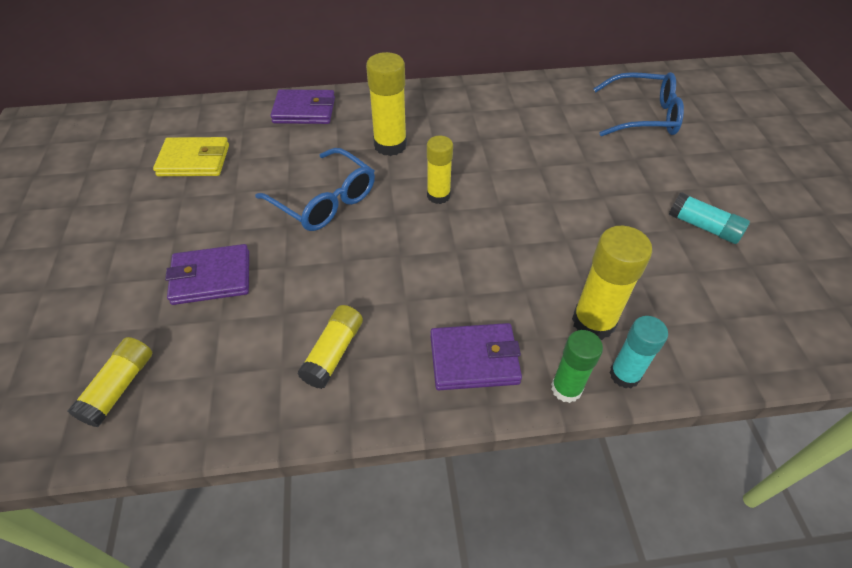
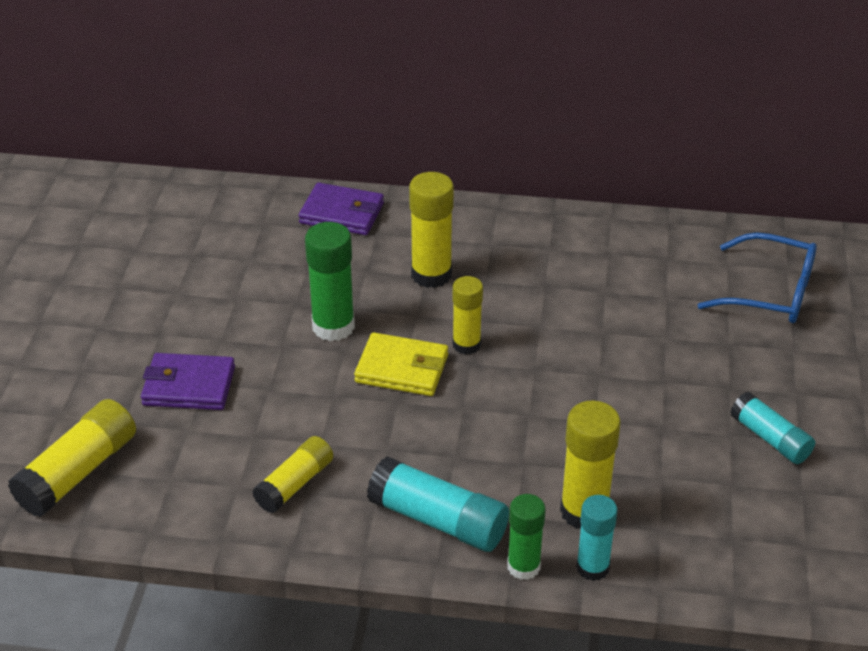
camera: 15 degrees right, 10 degrees down
yellow glue stick [68,337,153,427] -> yellow glue stick [8,399,136,517], size x1.51
yellow wallet [153,137,229,176] -> yellow wallet moved to [354,332,448,396]
blue glasses [255,148,375,231] -> green glue stick [305,222,355,341]
purple wallet [430,323,522,390] -> turquoise glue stick [367,456,509,552]

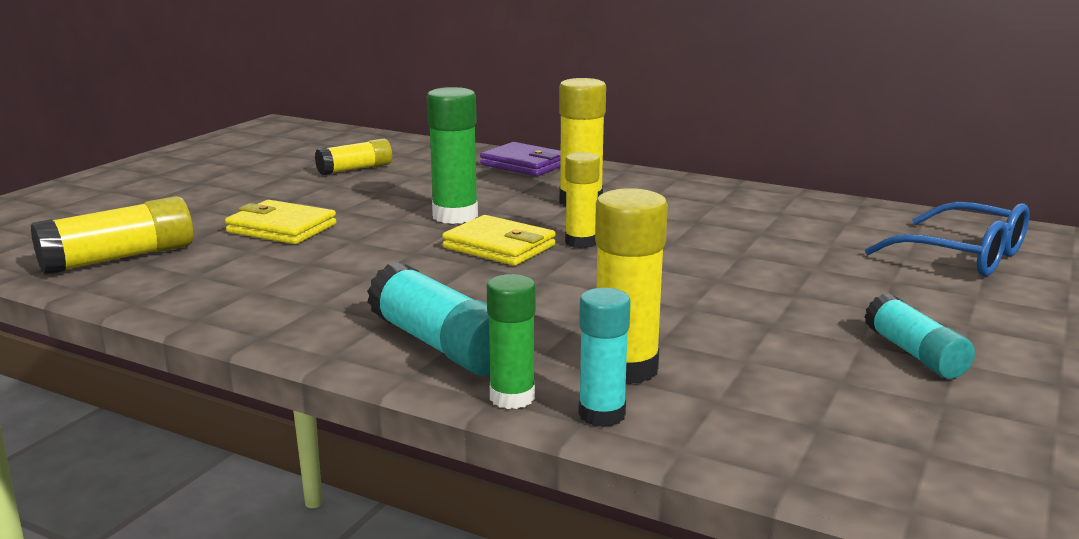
camera: 20 degrees right, 20 degrees down
purple wallet [141,353,235,410] -> yellow wallet [225,200,336,244]
yellow glue stick [252,436,333,513] -> yellow glue stick moved to [315,138,392,175]

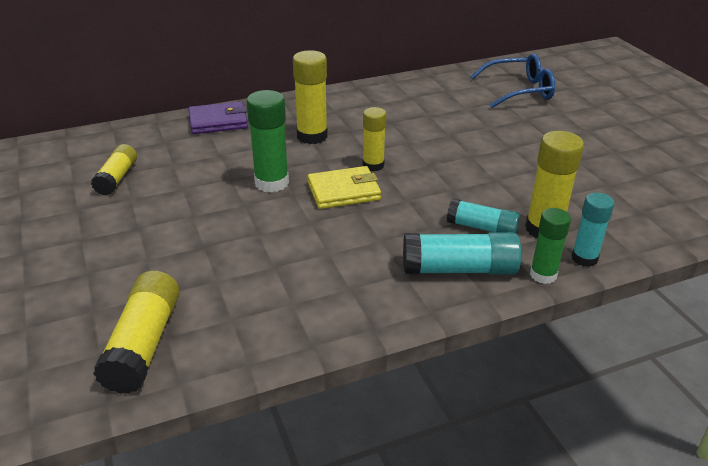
camera: 50 degrees left, 15 degrees up
yellow wallet [225,200,336,244] -> none
turquoise glue stick [865,293,975,379] -> turquoise glue stick moved to [447,199,520,233]

